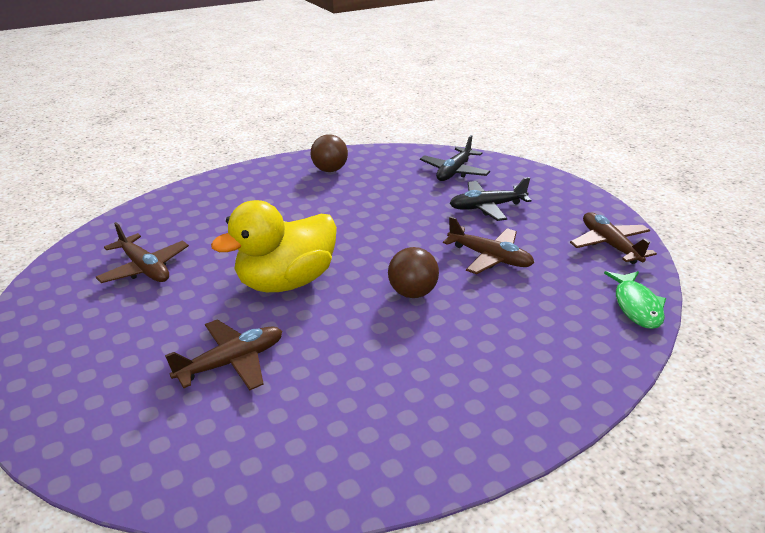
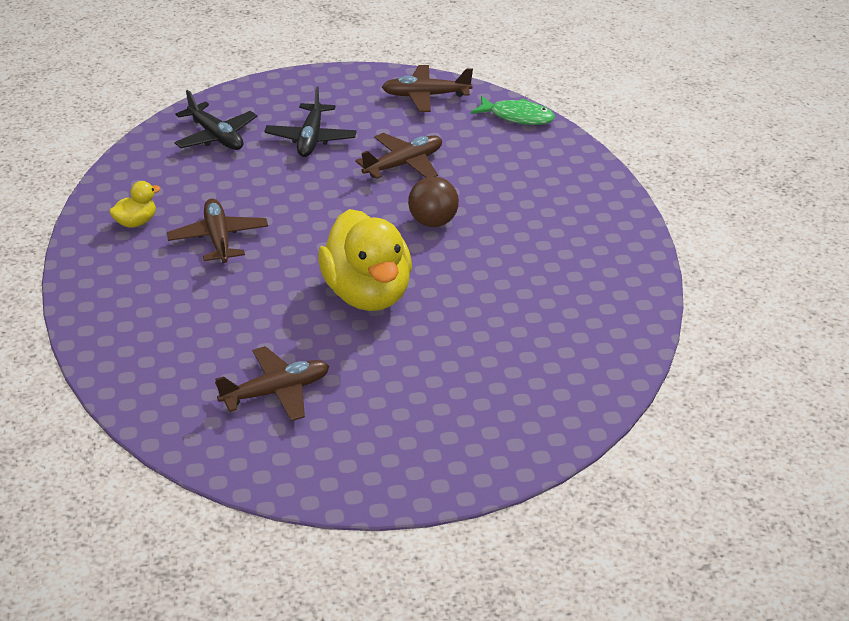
camera: 70 degrees left, 5 degrees up
brown plane [165,319,282,390] -> brown plane moved to [167,198,268,263]
brown ball [311,134,348,172] -> yellow duck [109,181,161,228]

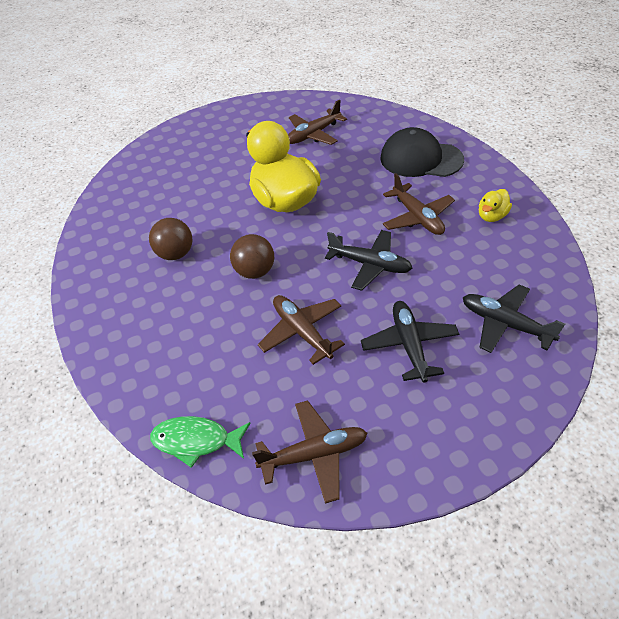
camera: 170 degrees right, 10 degrees up
brown plane [355,133,442,179] -> brown plane turned 105 degrees clockwise [258,295,345,365]
none -> brown ball [149,218,192,260]
none -> black plane [325,230,412,291]
none -> black cap [380,127,464,177]

